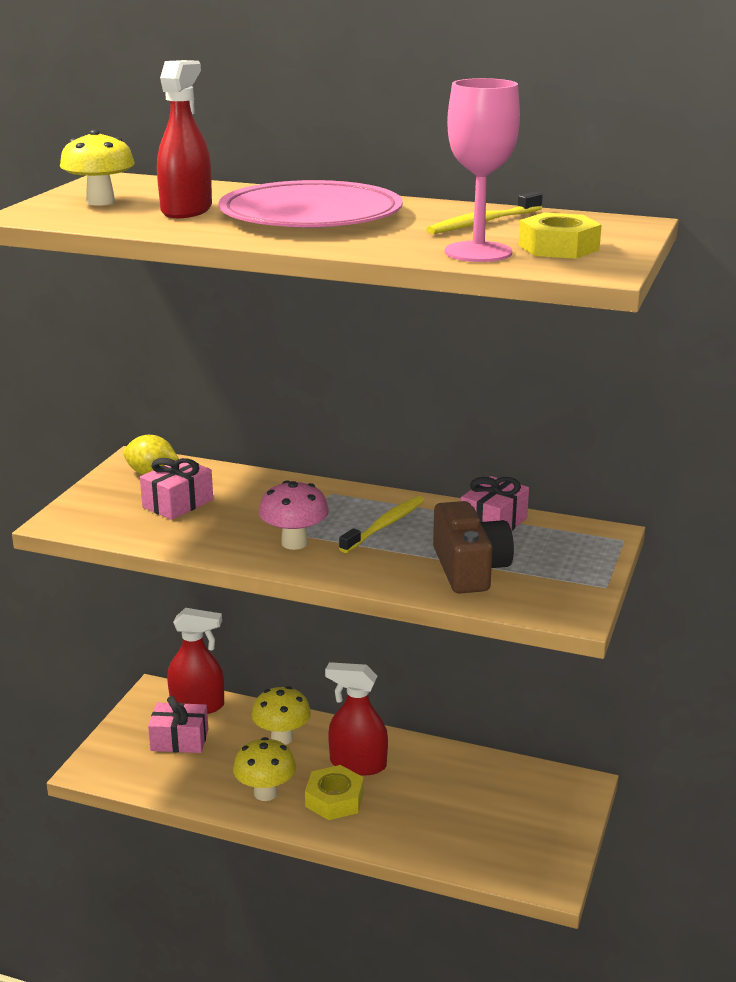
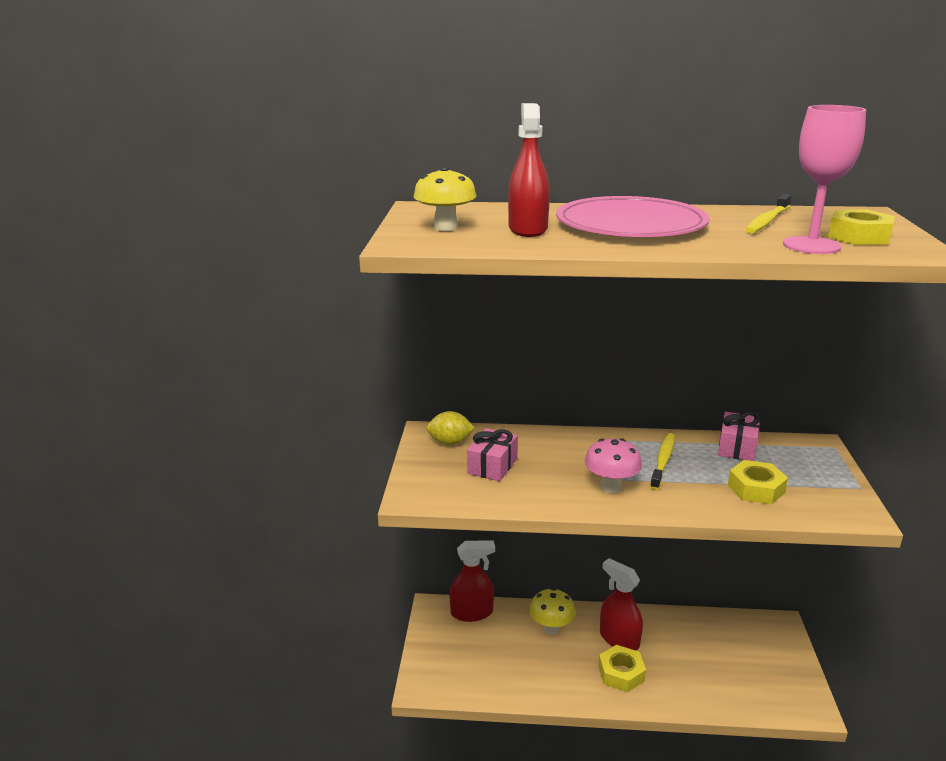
camera: 15 degrees left, 0 degrees up
pink gift [148,696,208,753] -> none
yellow mushroom [233,737,296,801] -> none
red spray bottle [325,662,388,775] -> red spray bottle turned 45 degrees clockwise [600,558,643,651]
brown camera [433,501,514,594] -> yellow nut [728,460,788,504]

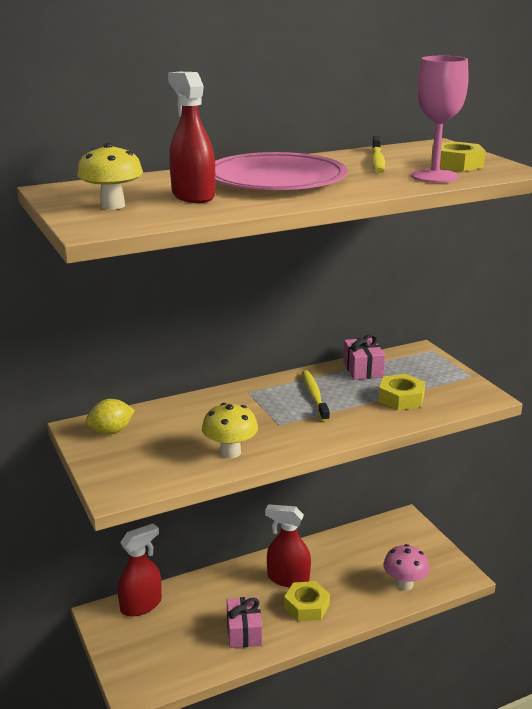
camera: 30 degrees left, 0 degrees up
pink gift [467,428,518,481] -> pink gift moved to [227,597,262,648]
yellow mushroom [529,588,576,635] -> yellow mushroom moved to [202,403,258,458]
pink mushroom [585,438,642,493] -> pink mushroom moved to [383,544,430,591]

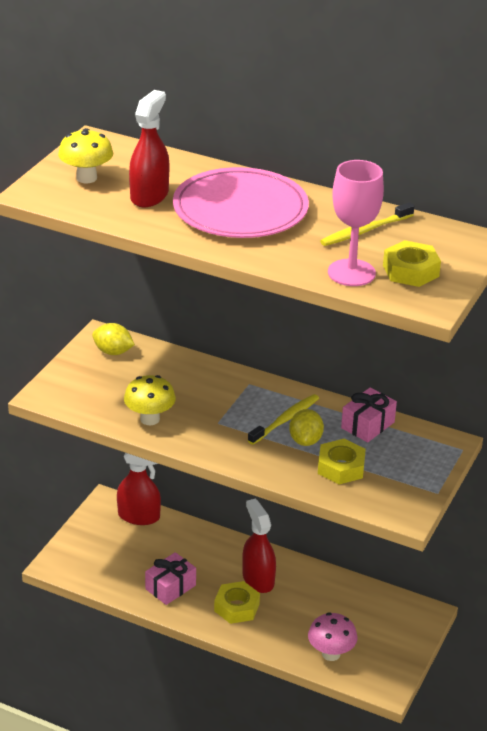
camera: 50 degrees right, 10 degrees up
none -> yellow lemon [289,409,324,446]

